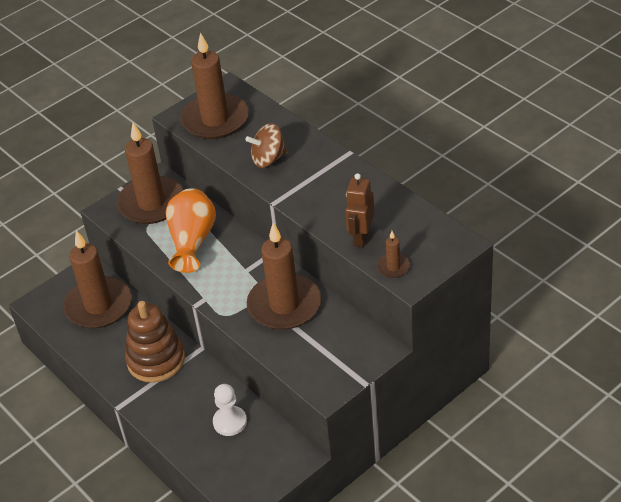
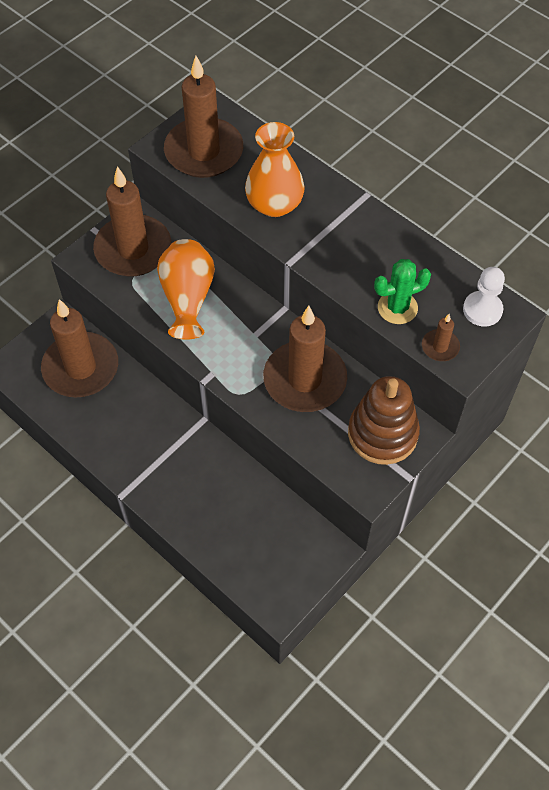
camera: 10 degrees left, 15 degrees up
brown stacking toy [125,301,185,383] -> brown stacking toy moved to [348,376,420,465]
white pawn [213,384,247,436] -> white pawn moved to [463,267,505,326]
brown spinning top [245,123,287,168] -> orange vase [245,122,305,217]
brown robot [345,173,374,247] -> green cactus [374,259,431,324]

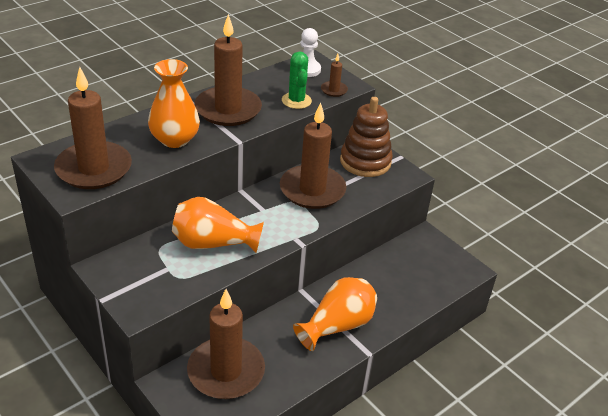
camera: 85 degrees left, 20 degrees down
brown candle [93,166,171,276] -> brown candle moved to [195,14,262,126]
none -> orange vase [293,277,377,351]

